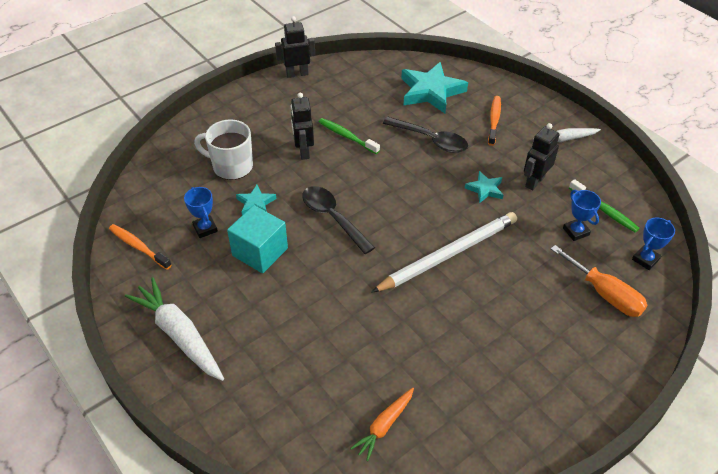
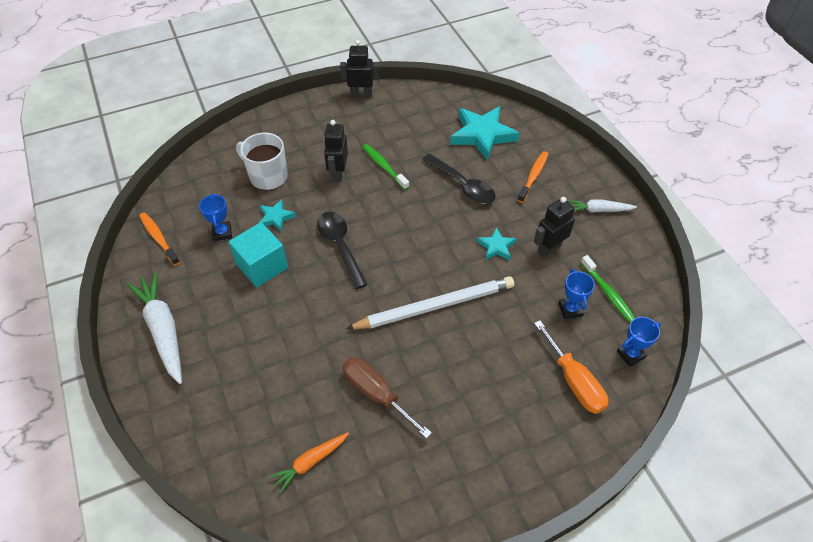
camera: 15 degrees right, 5 degrees up
none -> brown screwdriver [343,357,432,439]

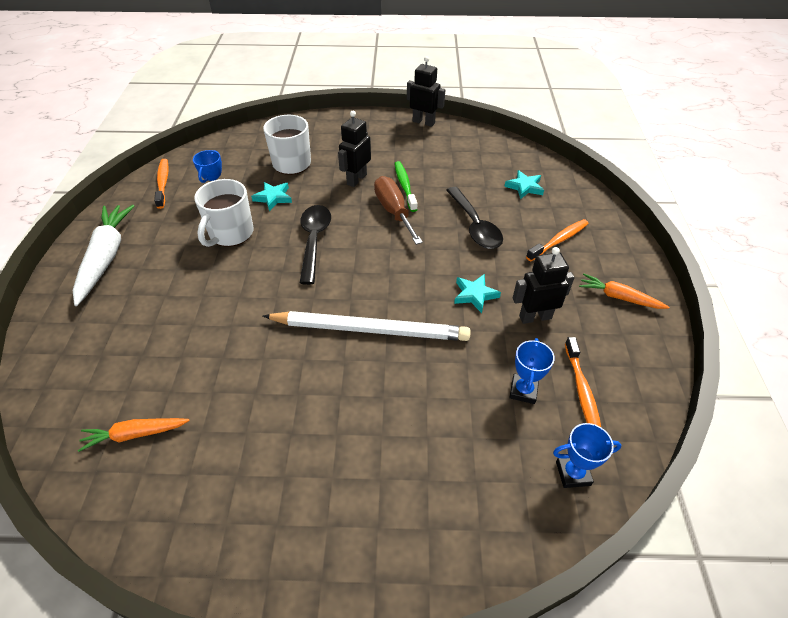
camera: 25 degrees right, 5 degrees down
turquoise cube [228,222,288,287] -> white mug [194,179,253,247]
brown screwdriver [343,357,432,439] -> brown screwdriver moved to [374,176,423,245]
turquoise star [450,106,519,161] -> turquoise star [504,170,544,199], size x0.51
orange screwdriver [534,320,608,414] -> none
white carrot [567,200,637,213] -> orange carrot [579,274,669,309]
green toothbrush [581,255,635,323] -> orange toothbrush [565,337,601,427]

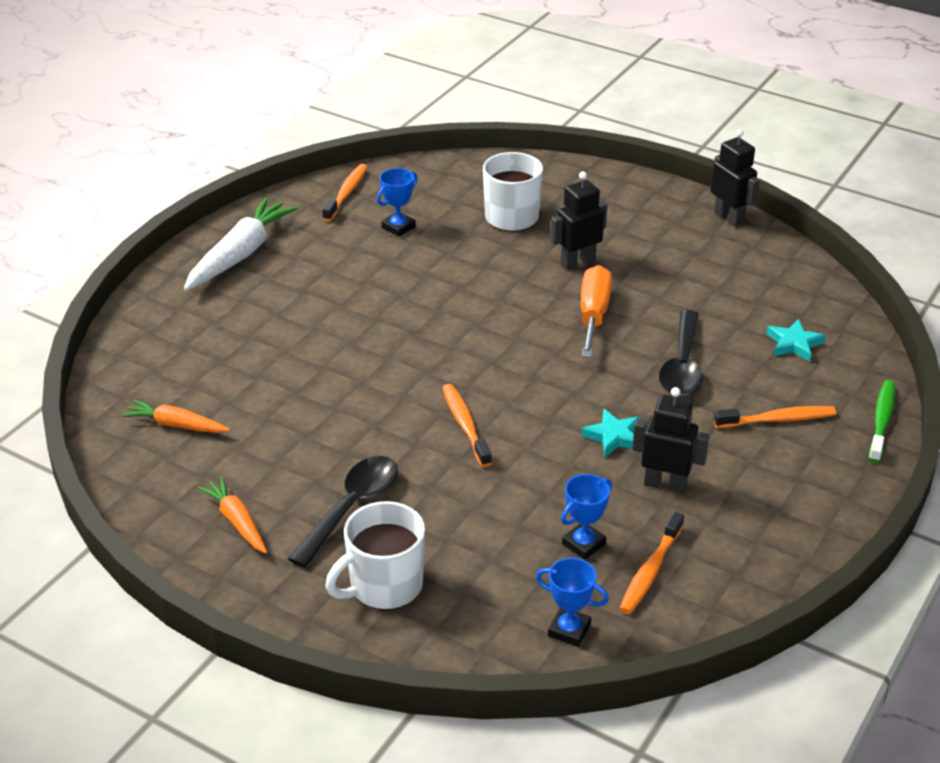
camera: 30 degrees right, 10 degrees down
white mug [194,179,253,247] -> white mug moved to [325,501,425,610]
turquoise star [251,182,292,211] -> none
white pencil [263,311,471,341] -> orange toothbrush [442,384,492,467]
black spoon [300,205,331,285] -> black spoon moved to [288,456,398,568]
brown screwdriver [374,176,423,245] -> orange screwdriver [581,265,612,357]
green toothbrush [394,161,418,212] -> green toothbrush moved to [868,380,895,463]
orange carrot [579,274,669,309] -> orange carrot moved to [198,477,267,554]

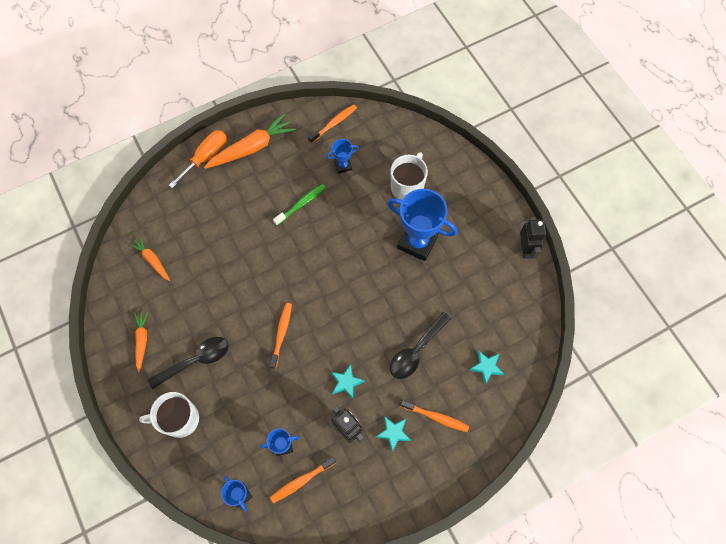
camera: 30 degrees right, 30 degrees up
white carrot [184,197,298,291] -> orange carrot [204,113,296,169]
black robot [550,172,607,270] -> blue trophy [387,189,457,261]
orange screwdriver [581,265,612,357] -> orange screwdriver moved to [169,130,227,188]
green toothbrush [868,380,895,463] -> green toothbrush moved to [273,184,326,226]
none -> turquoise star [376,416,411,452]

